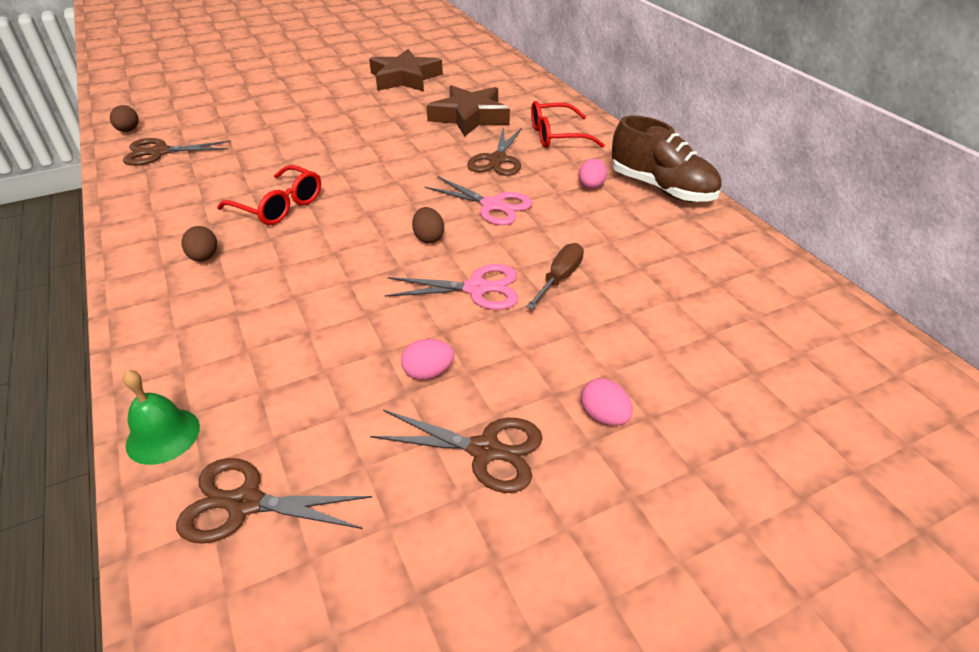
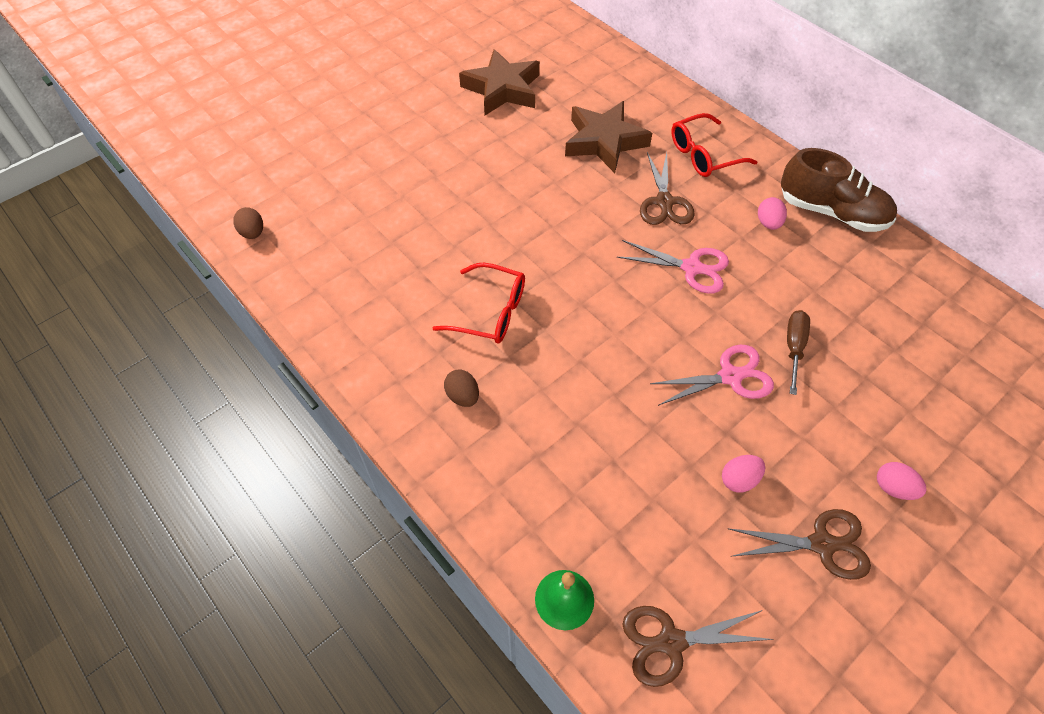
camera: 15 degrees left, 15 degrees up
brown scissors [123,138,231,166] -> none
brown egg [412,207,444,243] -> none

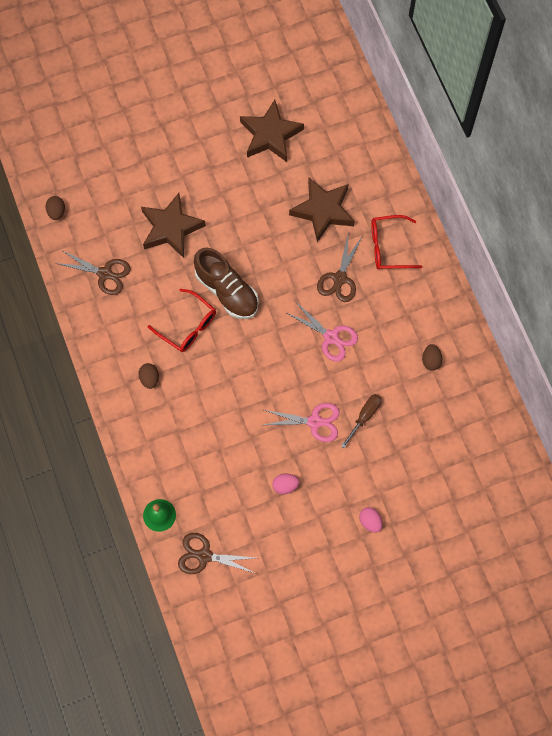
camera: 20 degrees right, 15 degrees up
brown scissors [729,509,871,580] -> brown scissors moved to [55,250,131,295]
pink egg [758,197,787,230] -> none
brown shoe [781,148,897,232] -> brown shoe moved to [194,247,259,319]
none -> brown star [141,193,206,258]
none -> brown egg [422,344,442,371]

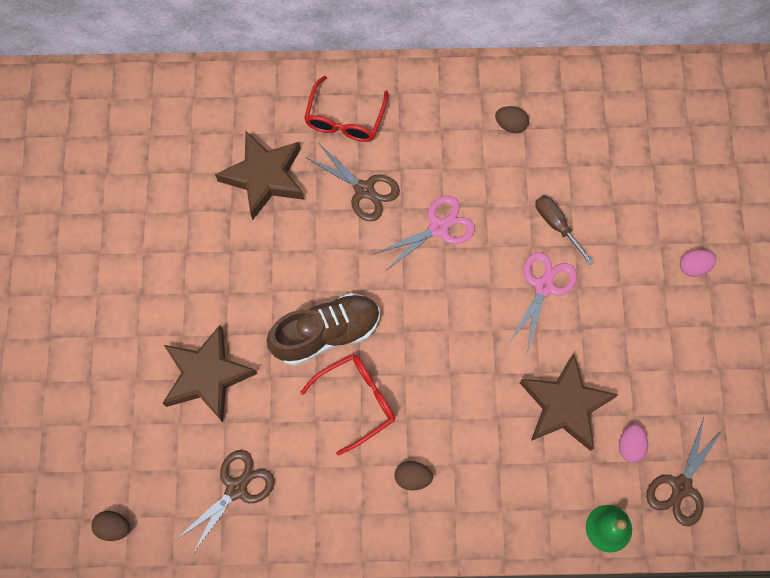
camera: 70 degrees left, 0 degrees up
brown star [240,100,304,162] -> brown star moved to [520,353,618,451]
pink egg [272,474,300,494] -> pink egg moved to [619,424,648,462]

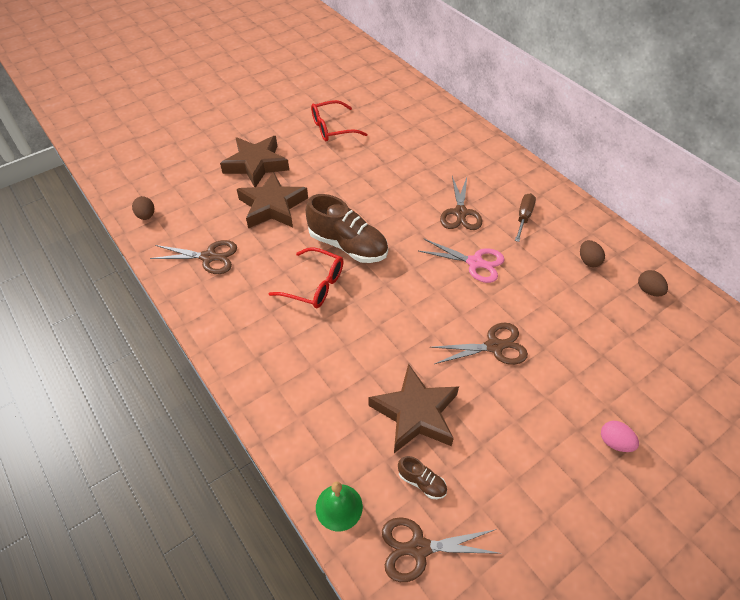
camera: 55 degrees right, 20 degrees down
brown star [215,131,304,220] -> brown star moved to [220,136,289,187]
red glasses [304,76,388,142] -> red glasses moved to [311,100,367,141]
brown egg [395,461,433,491] -> brown egg moved to [638,270,668,296]
pink scissors [508,252,577,353] -> brown scissors [430,323,528,365]
brown screwdriver [535,195,594,265] -> brown screwdriver moved to [515,193,536,242]
pink egg [619,424,648,462] -> brown shoe [398,456,447,499]

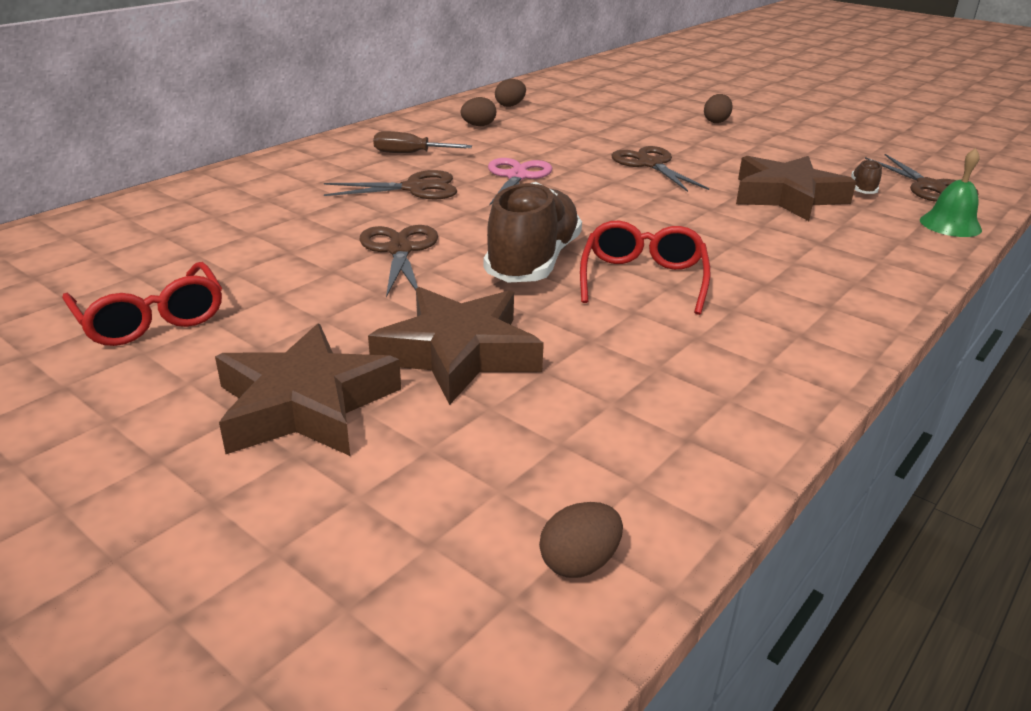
camera: 105 degrees left, 20 degrees down
brown scissors [150,240,237,274] -> brown scissors moved to [359,225,438,297]
pink egg [601,421,639,452] -> brown egg [704,94,733,123]

